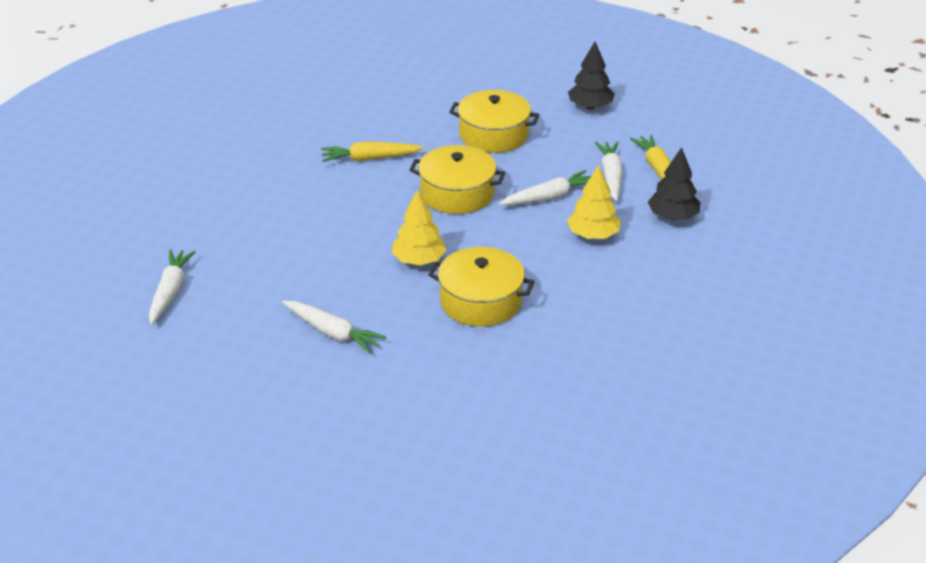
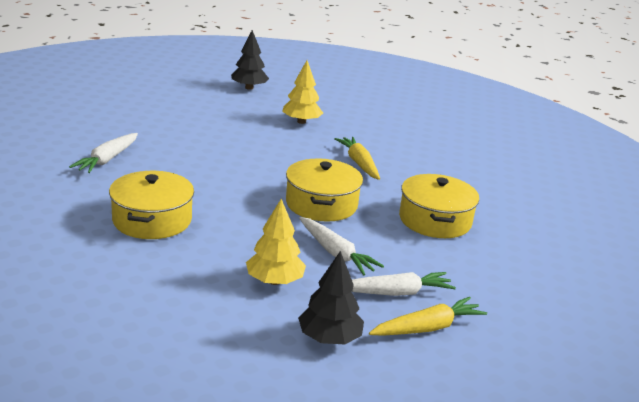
camera: 75 degrees right, 10 degrees down
white carrot [149,249,196,325] -> none
yellow tree [391,189,447,265] -> yellow tree moved to [282,60,323,124]
black tree [568,42,615,110] -> black tree moved to [231,30,269,90]

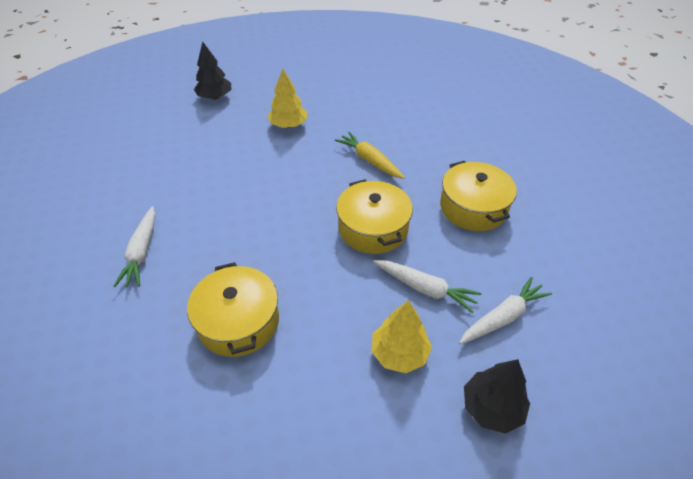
camera: 20 degrees left, 20 degrees up
yellow carrot [369,297,487,336] -> none

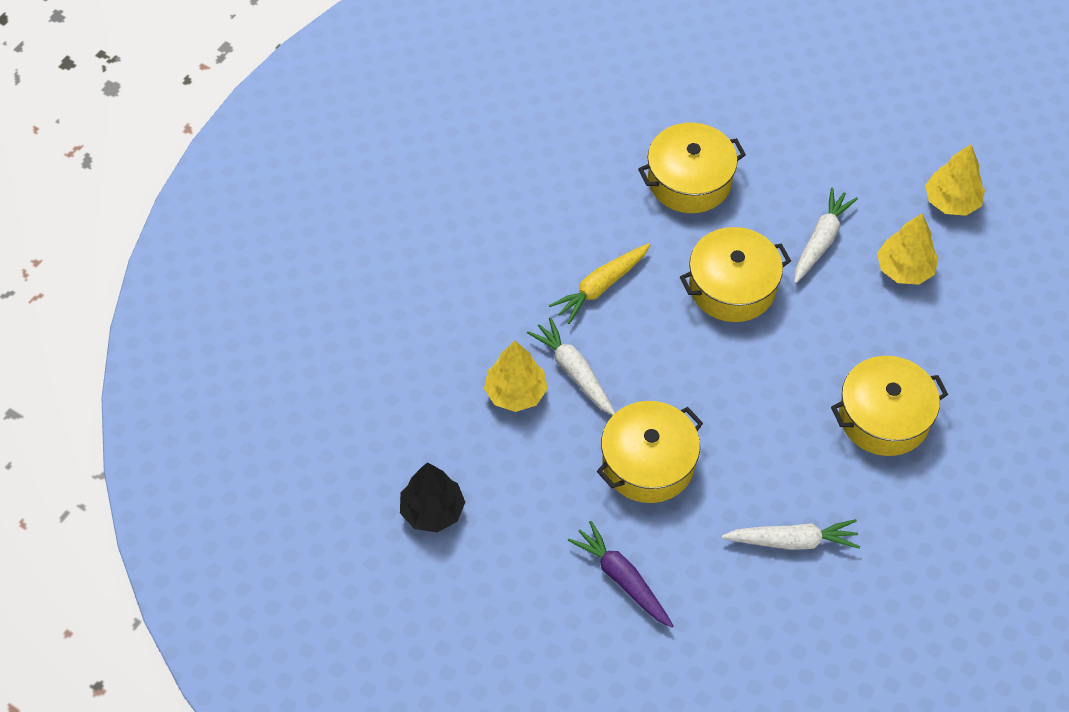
camera: 90 degrees left, 10 degrees up
white carrot [459,277,552,344] -> white carrot moved to [527,317,615,415]
black tree [464,359,530,434] -> yellow tree [925,144,985,216]
none -> purple carrot [568,521,674,628]
none -> yellow pot [597,401,703,503]

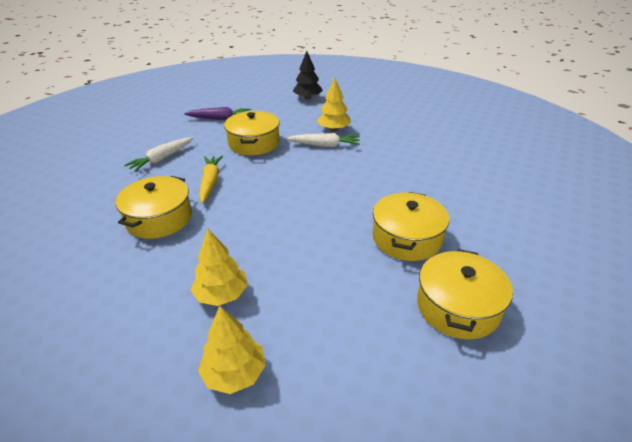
camera: 130 degrees right, 20 degrees down
yellow carrot [549,243,650,324] -> yellow carrot moved to [199,156,223,204]
yellow pot [680,227,791,322] -> yellow pot moved to [417,249,513,339]
white carrot [794,187,858,283] -> none

